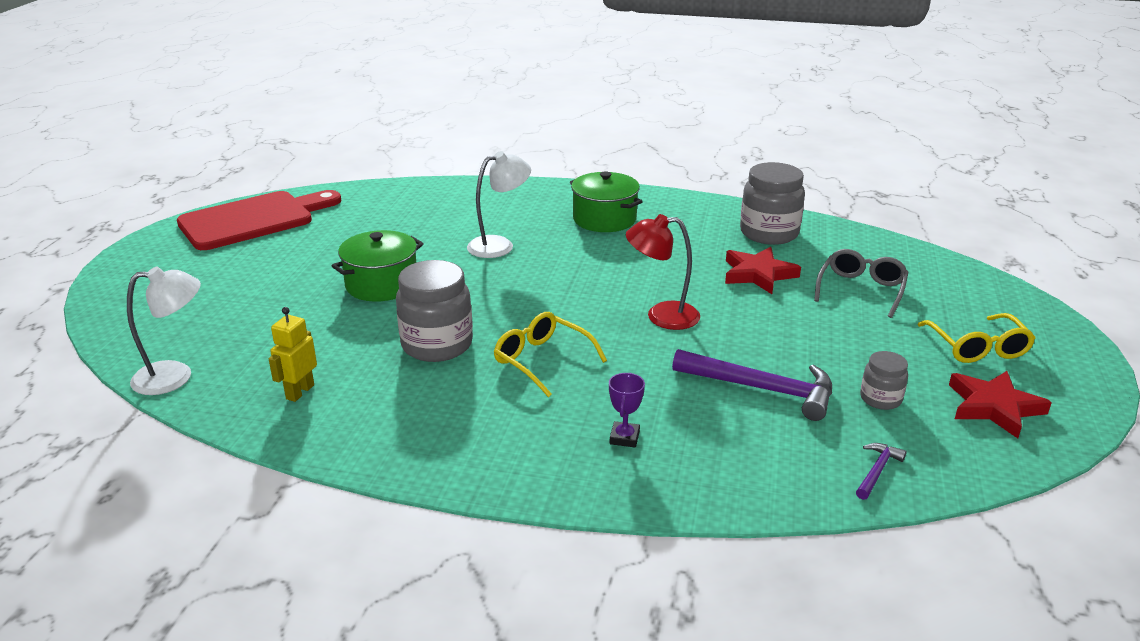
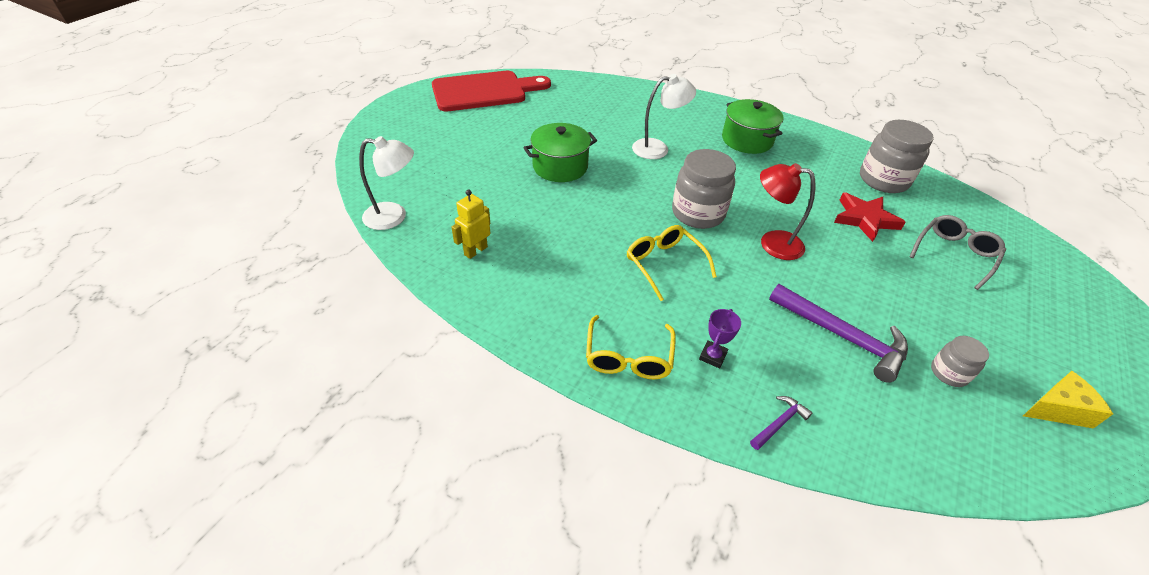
camera: 15 degrees right, 15 degrees up
grey jar [396,260,473,362] -> grey jar moved to [672,149,736,229]
purple hammer [856,443,907,500] -> purple hammer moved to [750,396,813,450]
yellow glasses [918,313,1035,363] -> yellow glasses moved to [586,315,676,379]
red star [949,371,1052,438] -> yellow cheese [1023,371,1113,429]

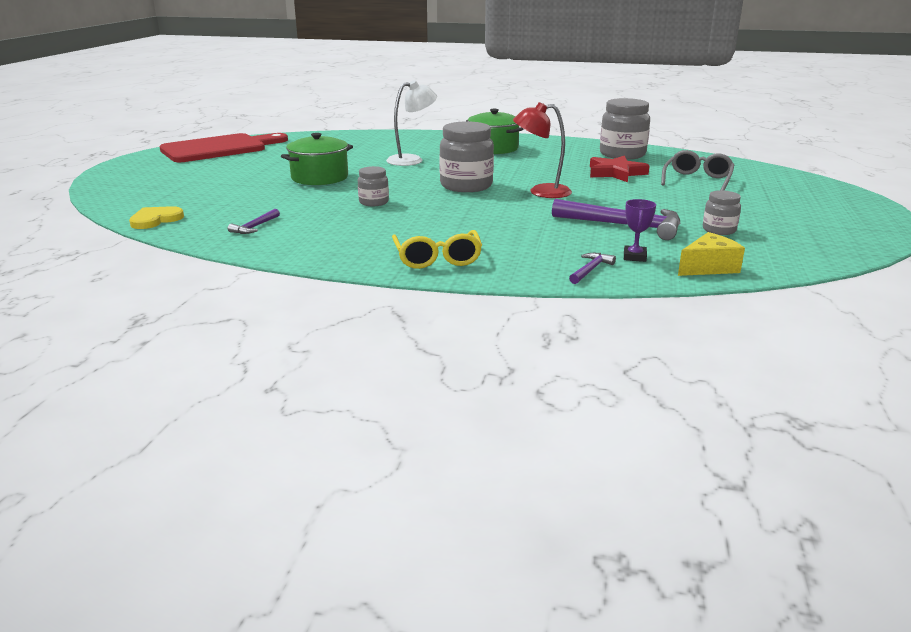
camera: 15 degrees left, 20 degrees down
white lamp [359,136,414,230] -> yellow heart [129,206,184,229]
yellow robot [452,190,490,259] -> purple hammer [228,209,280,234]
yellow glasses [627,225,717,301] -> none
purple trophy [699,309,741,368] -> purple trophy moved to [624,199,656,262]
yellow cheese [1023,371,1113,429] -> yellow cheese moved to [678,232,745,276]
none -> grey jar [358,166,389,206]

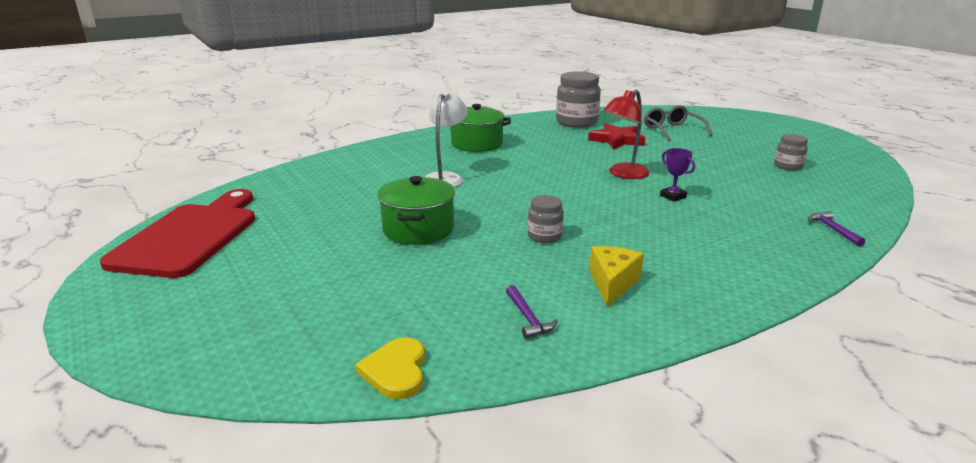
camera: 45 degrees left, 0 degrees up
yellow glasses [392,230,482,269] -> none
grey jar [439,121,494,192] -> none
purple hammer [552,199,680,240] -> none
purple trophy [624,199,656,262] -> purple trophy moved to [660,148,695,202]
yellow cheese [678,232,745,276] -> yellow cheese moved to [589,246,644,307]

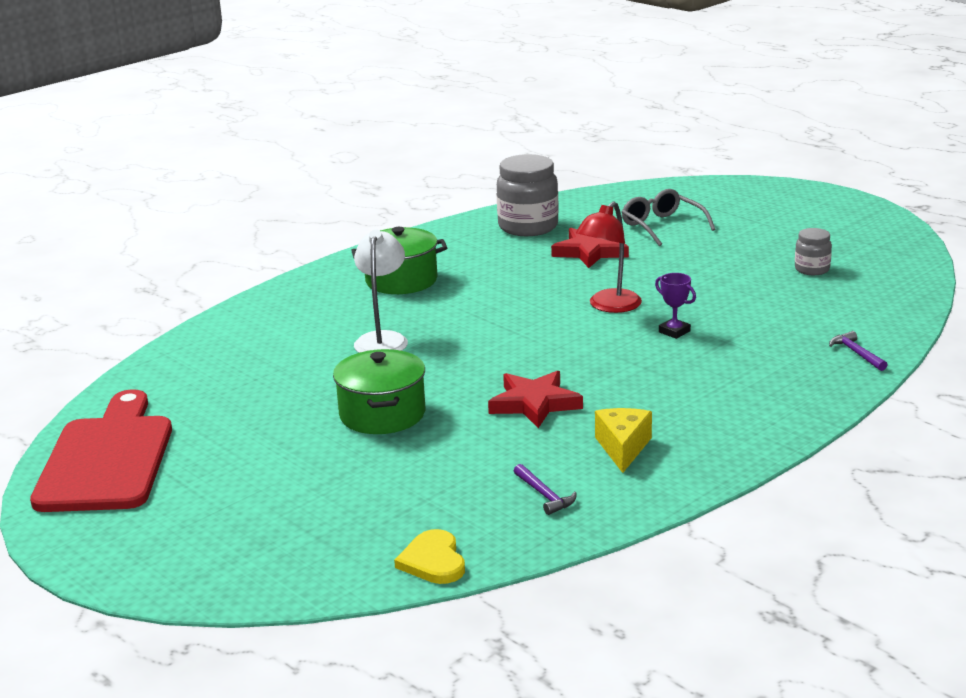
camera: 10 degrees left, 0 degrees up
grey jar [527,195,564,243] -> red star [488,371,583,428]

